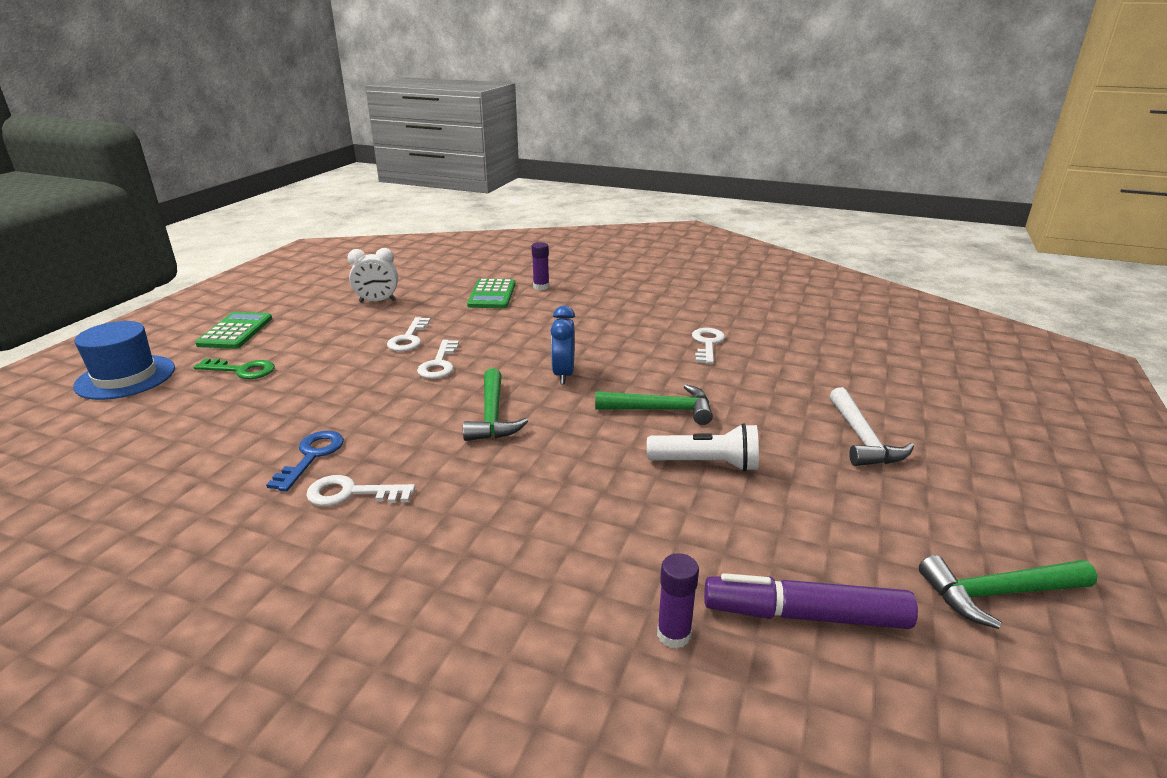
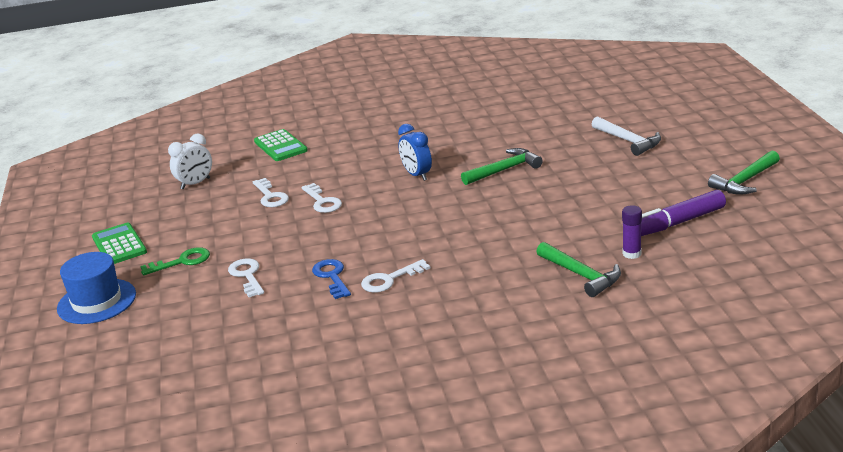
camera: 30 degrees left, 0 degrees up
green hammer [463,368,528,441] -> green hammer moved to [536,242,621,297]
purple glue stick [532,242,549,290] -> none
white flashlight [647,423,759,472] -> none
white key [692,328,725,364] -> white key moved to [228,258,264,297]

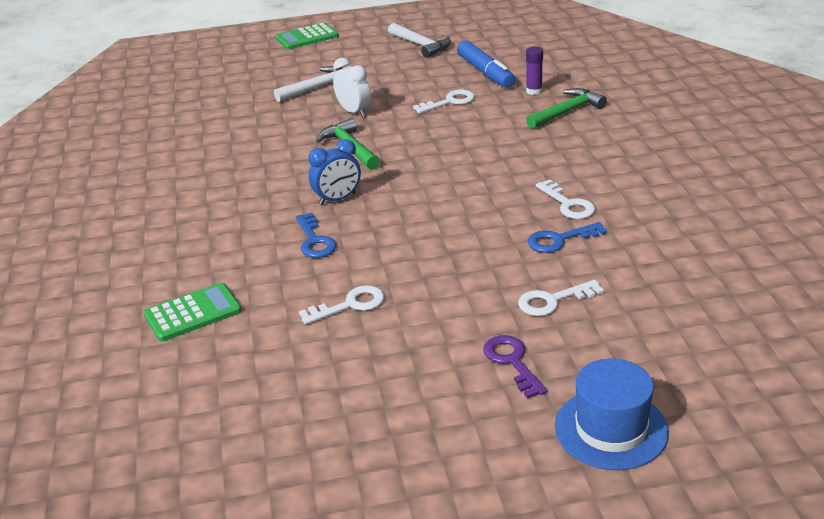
camera: 90 degrees left, 5 degrees up
green calculator [92,223,147,264] -> green calculator moved to [275,22,339,49]
green key [140,247,210,276] -> purple key [483,335,548,398]
white clock [168,133,212,189] -> white clock moved to [333,58,371,117]
white key [301,183,342,213] -> white key moved to [413,90,475,114]
purple marker [641,190,726,236] -> blue marker [457,40,516,88]
green hammer [708,151,780,195] -> white hammer [388,23,451,58]
none -> blue key [296,213,337,258]

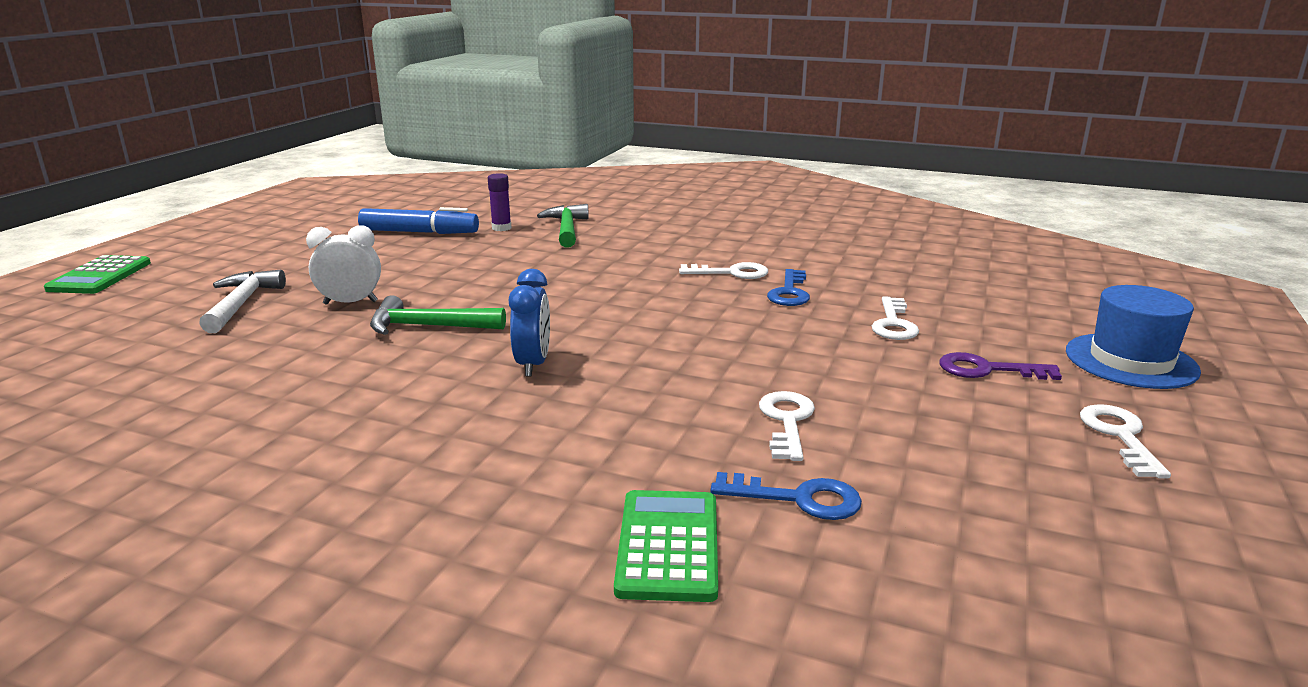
camera: 60 degrees left, 10 degrees down
blue key [296,213,337,258] -> blue key moved to [710,472,862,520]
white hammer [388,23,451,58] -> none
white key [413,90,475,114] -> white key moved to [1080,404,1171,478]

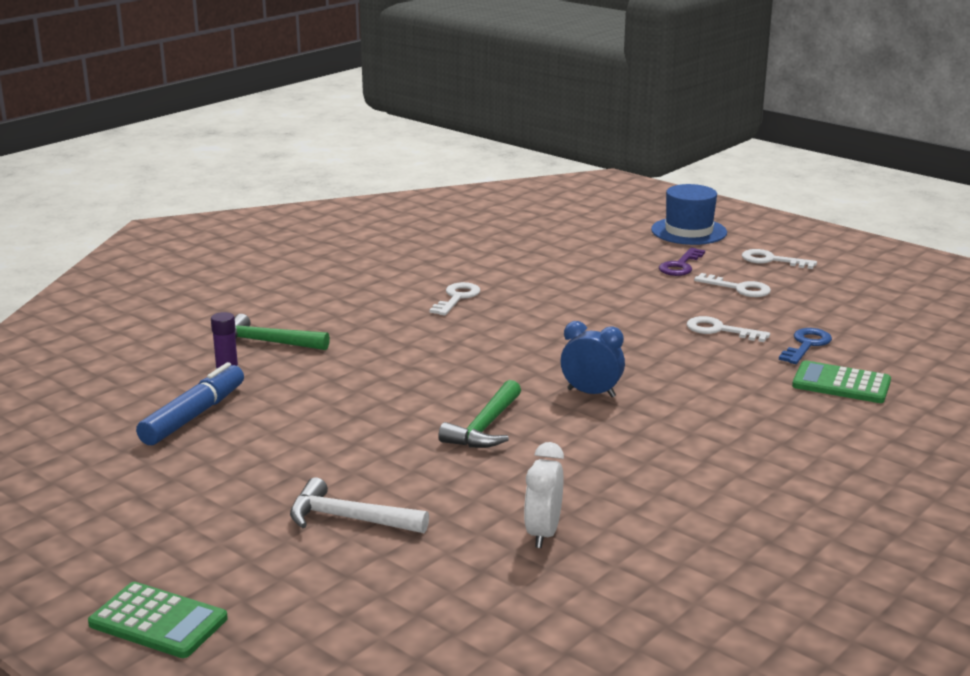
camera: 70 degrees left, 0 degrees up
white clock [306,225,381,305] -> white clock moved to [524,442,564,548]
blue key [767,269,810,306] -> none
white key [872,296,919,340] -> white key moved to [694,273,771,297]

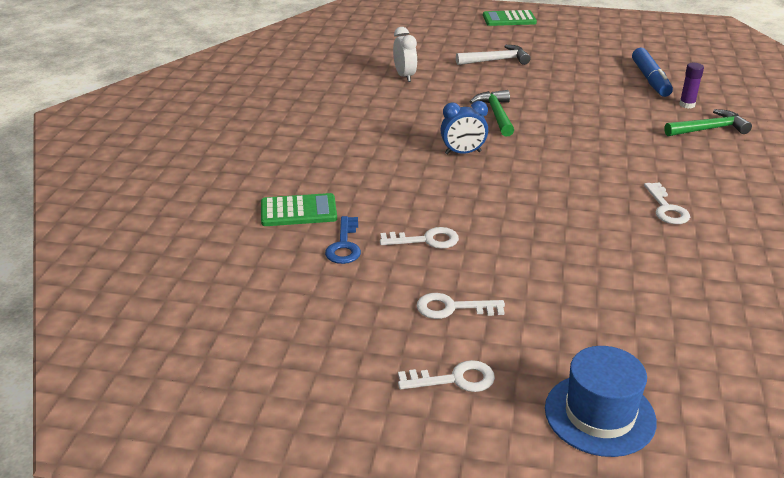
camera: 150 degrees right, 10 degrees up
purple key [659,247,705,276] -> none

